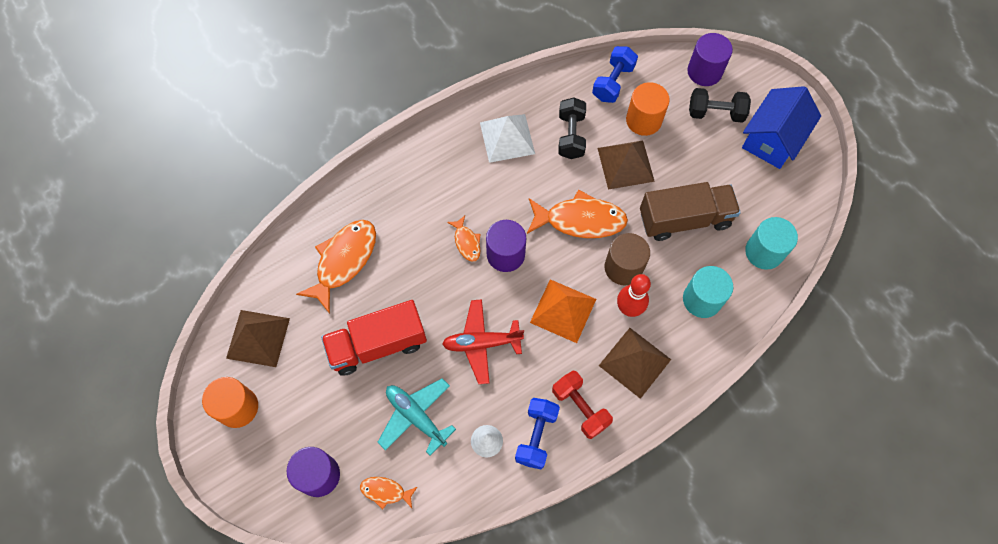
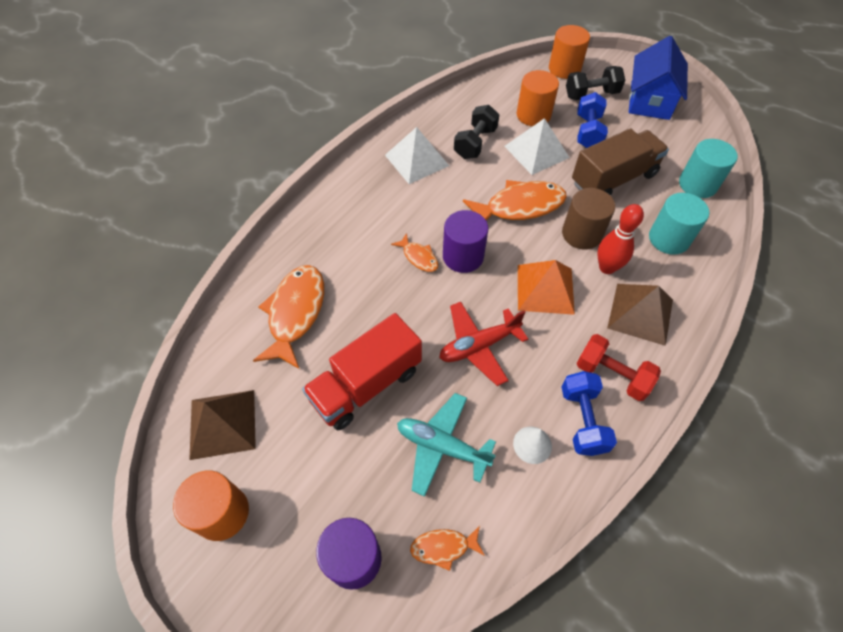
camera: 20 degrees left, 10 degrees down
black dumbbell [558,97,586,159] -> black dumbbell turned 45 degrees clockwise [454,105,499,159]
blue dumbbell [592,46,638,103] -> blue dumbbell moved to [577,92,608,148]
brown pyramid [598,141,655,189] -> white pyramid [504,118,570,175]
purple cylinder [687,33,733,86] -> orange cylinder [549,25,590,79]

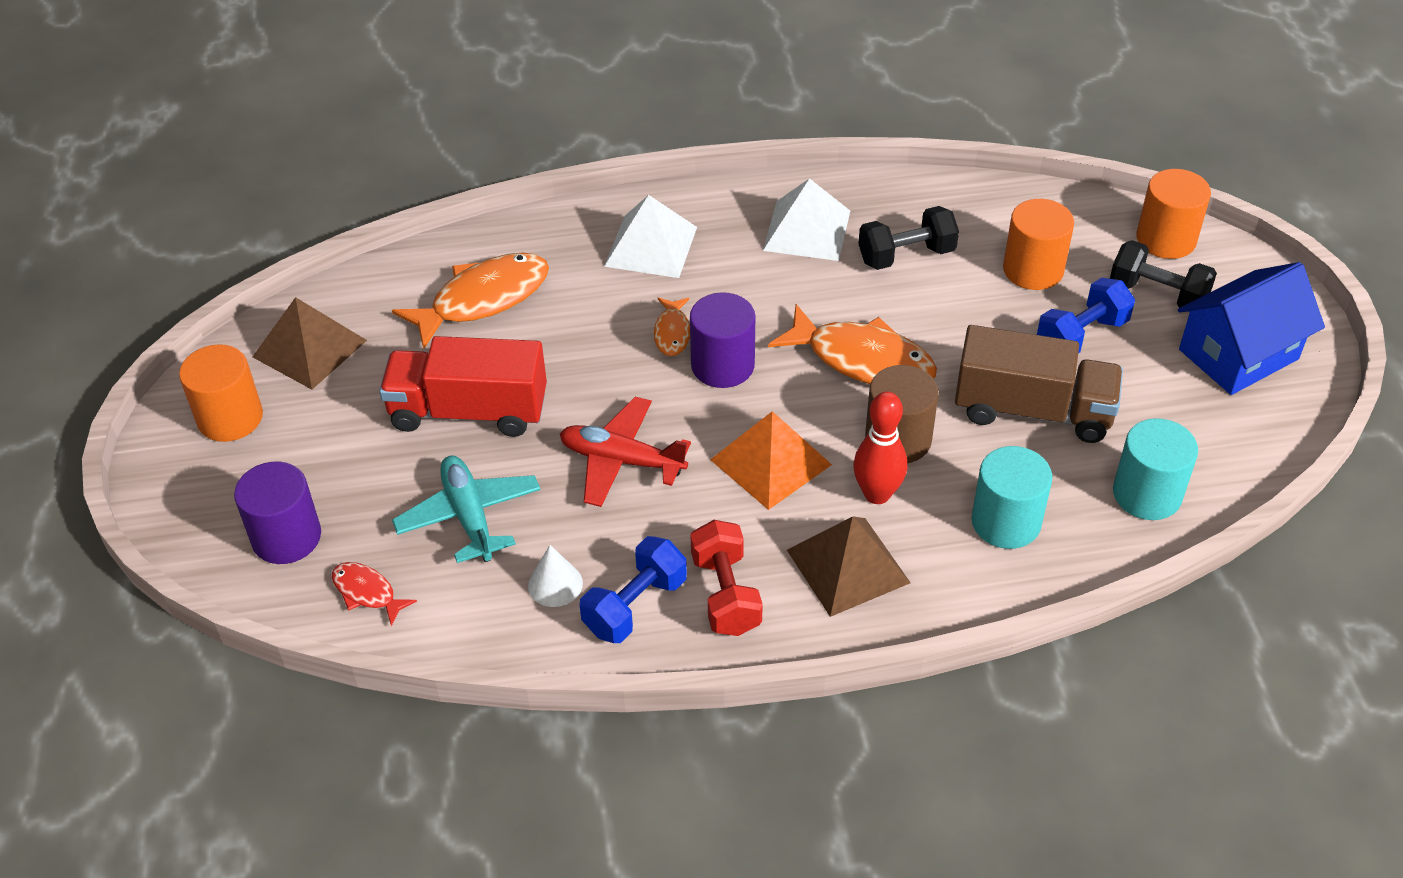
camera: 45 degrees right, 10 degrees down
orange fish [410,526,485,571] -> red fish [332,562,417,626]
white pyramid [504,118,570,175] -> white pyramid moved to [604,195,697,278]

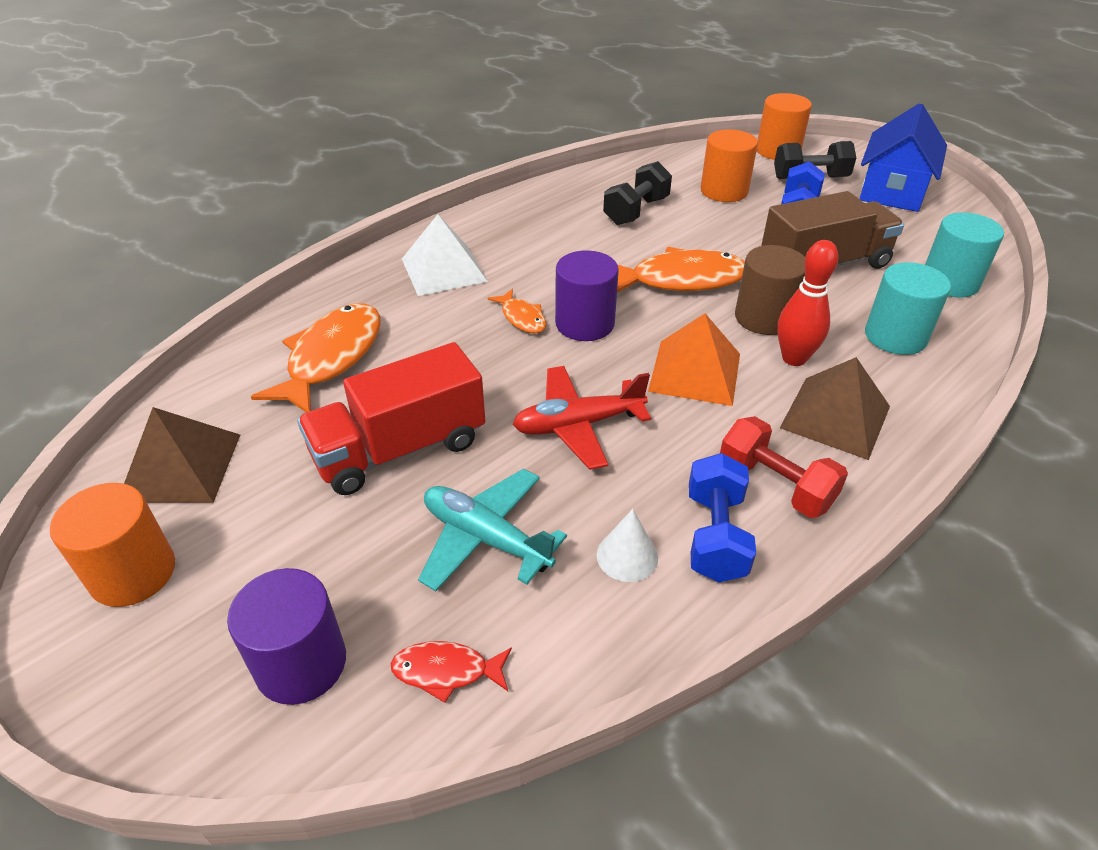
camera: 35 degrees left, 5 degrees down
white pyramid [763,178,850,261] -> none

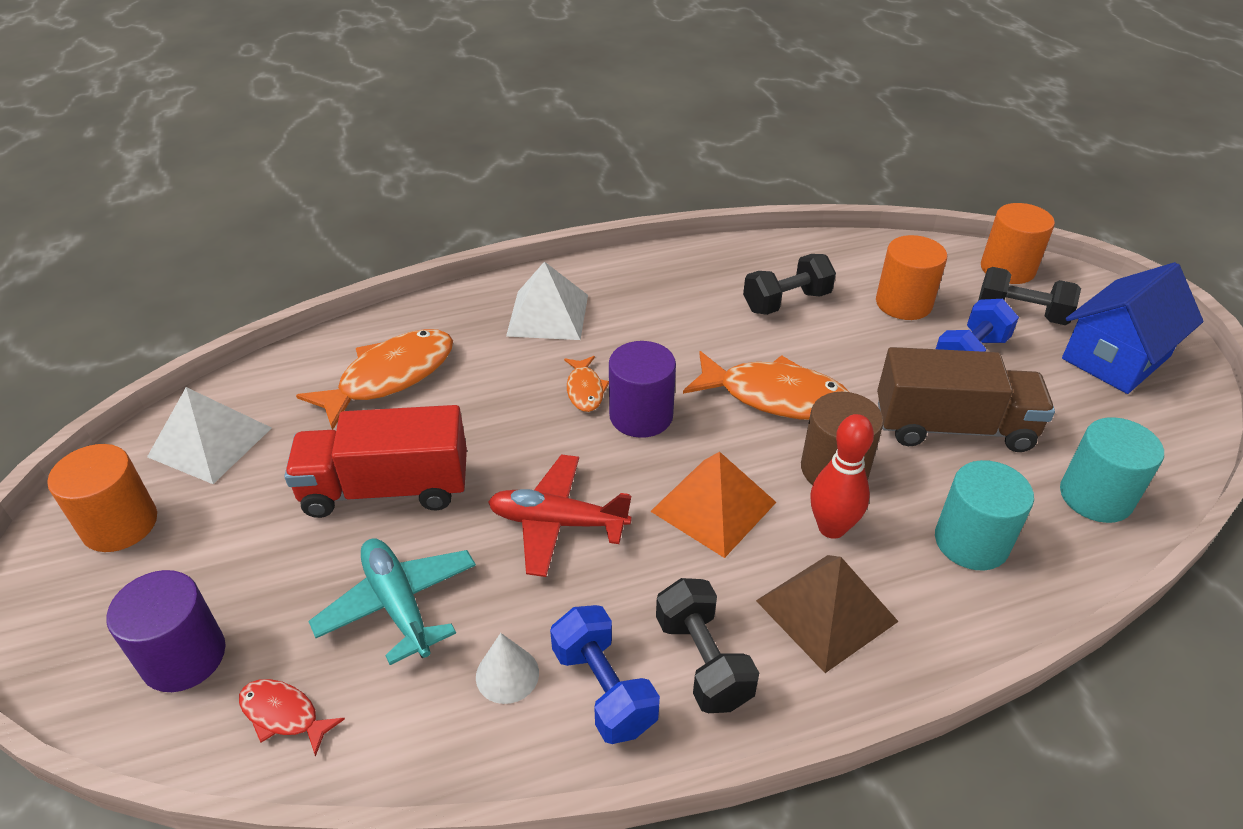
camera: 25 degrees right, 0 degrees up
brown pyramid [124,407,240,503] -> white pyramid [147,387,272,484]
blue dumbbell [689,453,756,582] -> blue dumbbell turned 60 degrees counterclockwise [550,605,660,744]
red dumbbell [720,416,848,518] -> black dumbbell [656,578,759,713]

